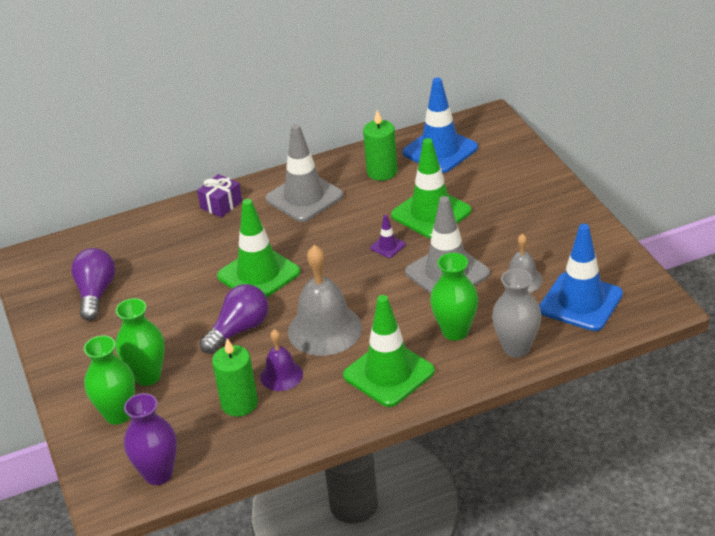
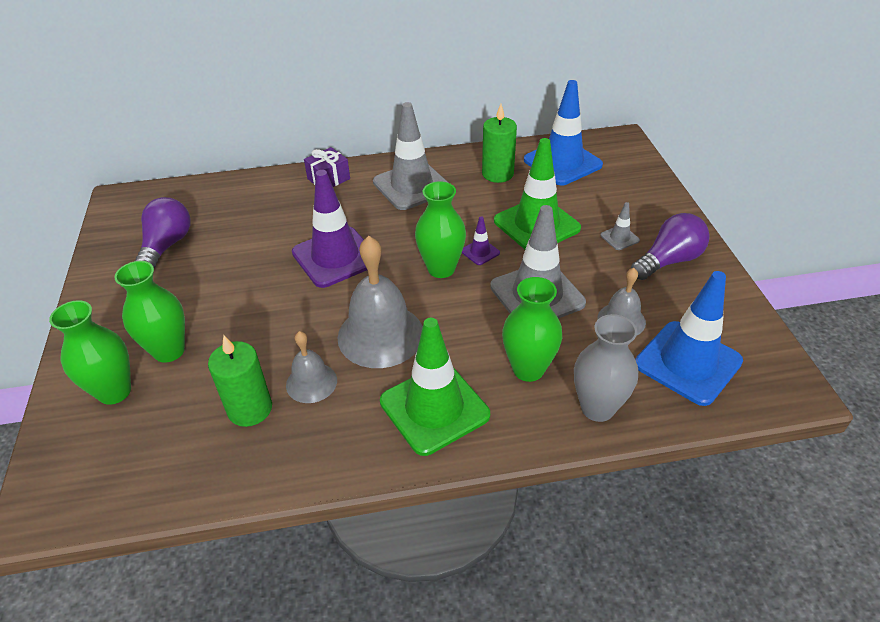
camera: 10 degrees right, 5 degrees up
purple vase [124,393,177,485] -> none
purple light bulb [200,284,268,354] -> purple light bulb moved to [631,213,710,280]
green traffic cone [217,199,300,298] -> purple traffic cone [292,170,367,288]
purple bell [260,329,303,391] -> grey bell [286,331,337,403]
none -> green vase [415,181,466,278]
none -> grey traffic cone [600,202,640,250]

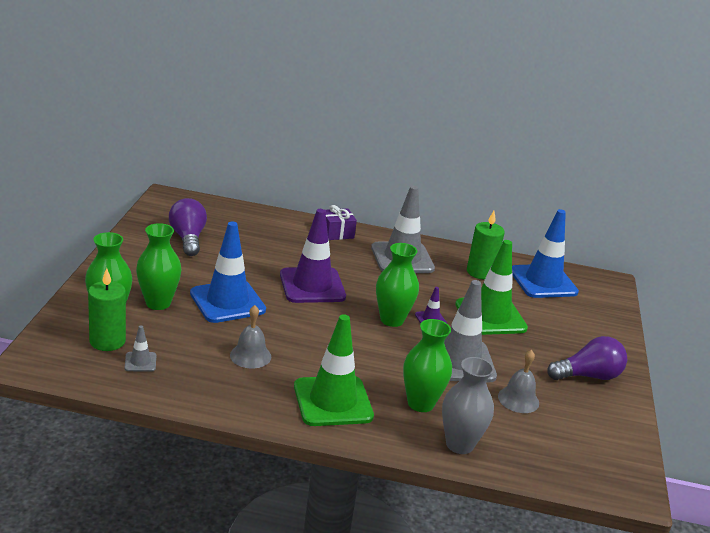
camera: 15 degrees right, 15 degrees down
purple light bulb [135,197,191,267] -> purple light bulb turned 45 degrees counterclockwise [169,198,207,256]
green candle [208,336,272,427] -> green candle moved to [88,268,126,351]
grey bell [338,236,423,368] -> none
grey traffic cone [600,202,640,250] -> grey traffic cone moved to [125,326,156,372]
blue traffic cone [635,271,743,406] -> blue traffic cone moved to [190,221,266,323]

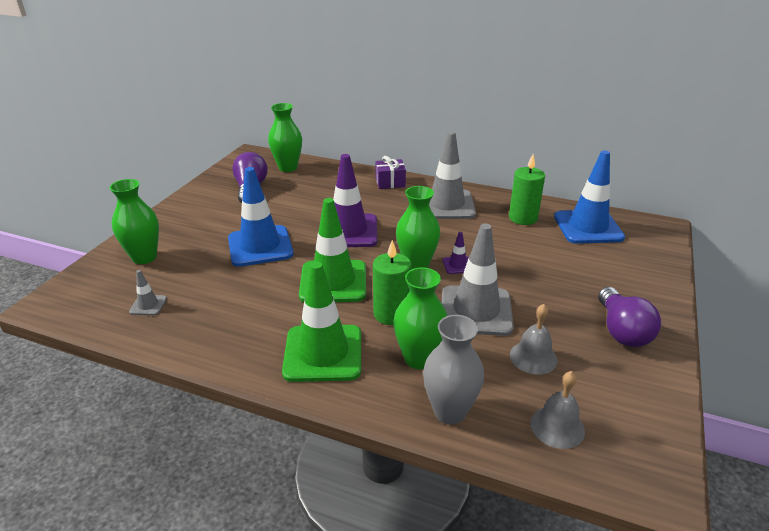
camera: 15 degrees right, 5 degrees up
green candle [88,268,126,351] -> green candle moved to [373,240,411,325]
green vase [136,223,182,310] -> green vase moved to [268,103,302,172]
grey bell [230,305,271,369] -> grey bell moved to [531,371,585,449]
green traffic cone [455,240,528,335] -> green traffic cone moved to [299,198,366,302]
purple light bulb [547,336,627,380] -> purple light bulb turned 90 degrees clockwise [598,287,661,347]

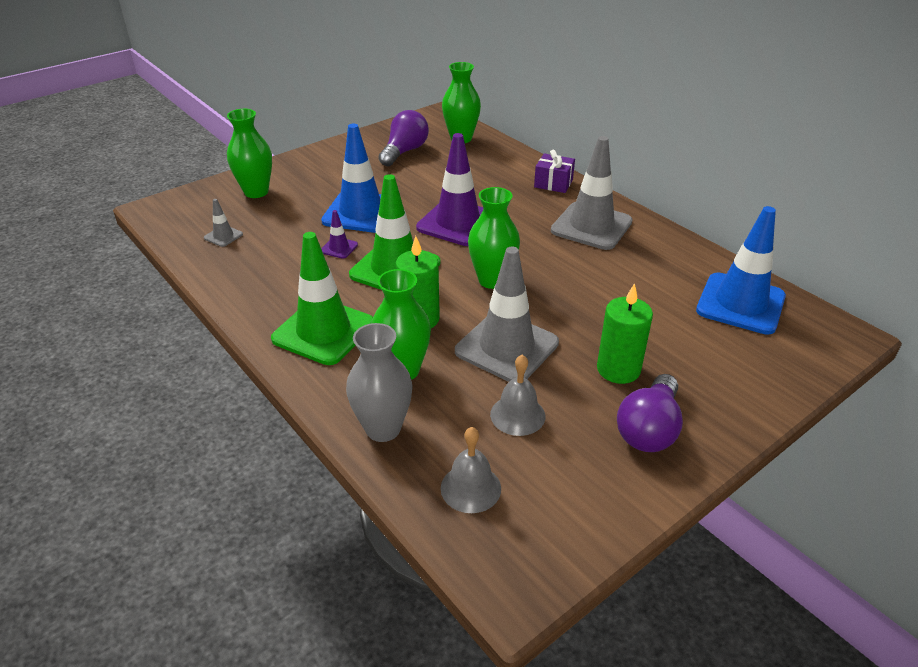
camera: 30 degrees right, 5 degrees up
purple traffic cone [443,232,469,274] -> purple traffic cone moved to [321,210,358,259]
green candle [509,154,545,225] -> green candle moved to [597,283,653,384]

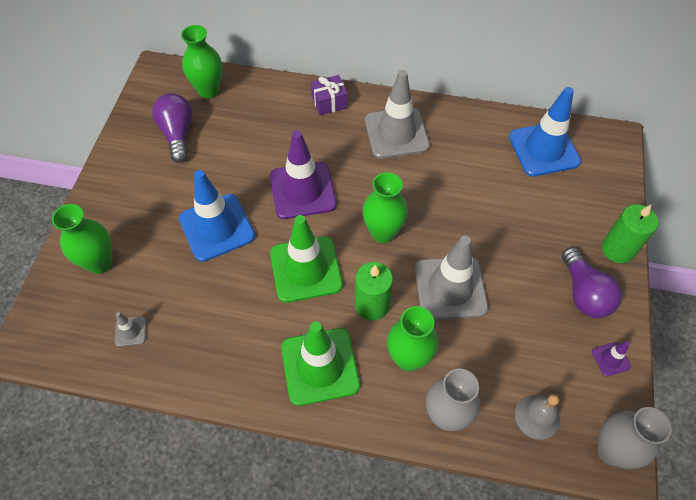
camera: 40 degrees left, 20 degrees up
purple traffic cone [321,210,358,259] -> purple traffic cone moved to [592,341,631,377]
grey bell [490,355,545,436] -> none
green candle [597,283,653,384] -> green candle moved to [602,204,658,263]
none -> grey vase [597,407,672,469]

